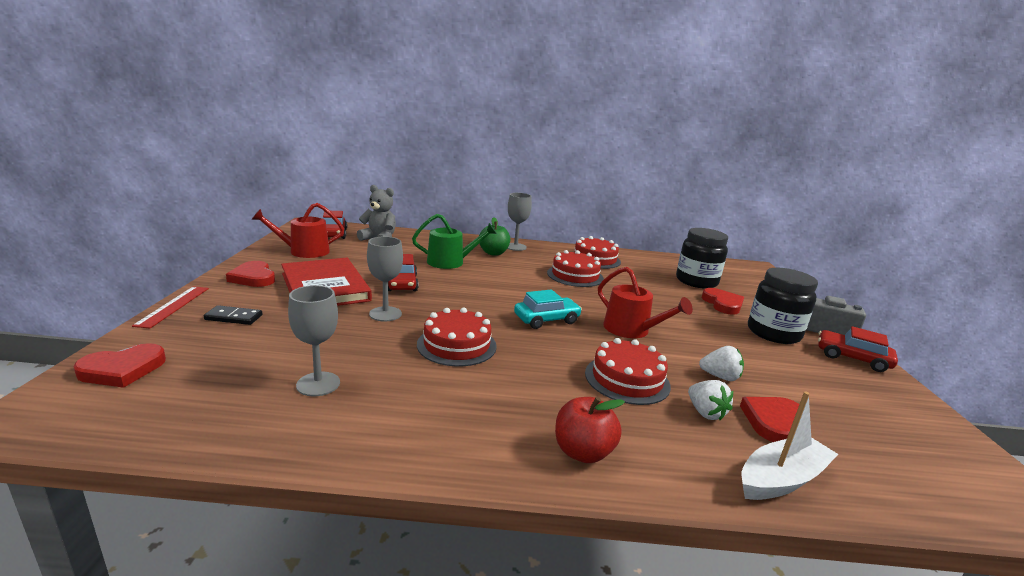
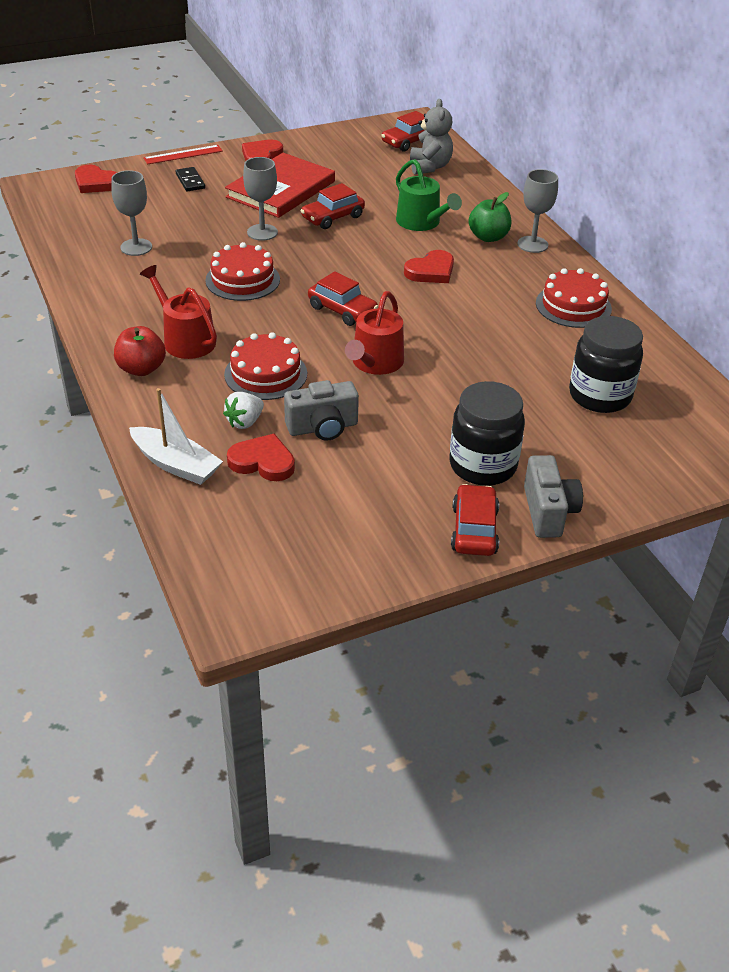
camera: 65 degrees right, 20 degrees up
red watering can [251,203,344,258] -> red watering can moved to [140,265,217,359]
turquoise car [514,290,582,329] -> red car [308,271,378,326]
red cake [547,250,604,287] -> none
white strawberry [699,346,744,381] -> grey camera [284,380,359,441]
red heart [701,288,744,315] -> red heart moved to [404,250,454,283]

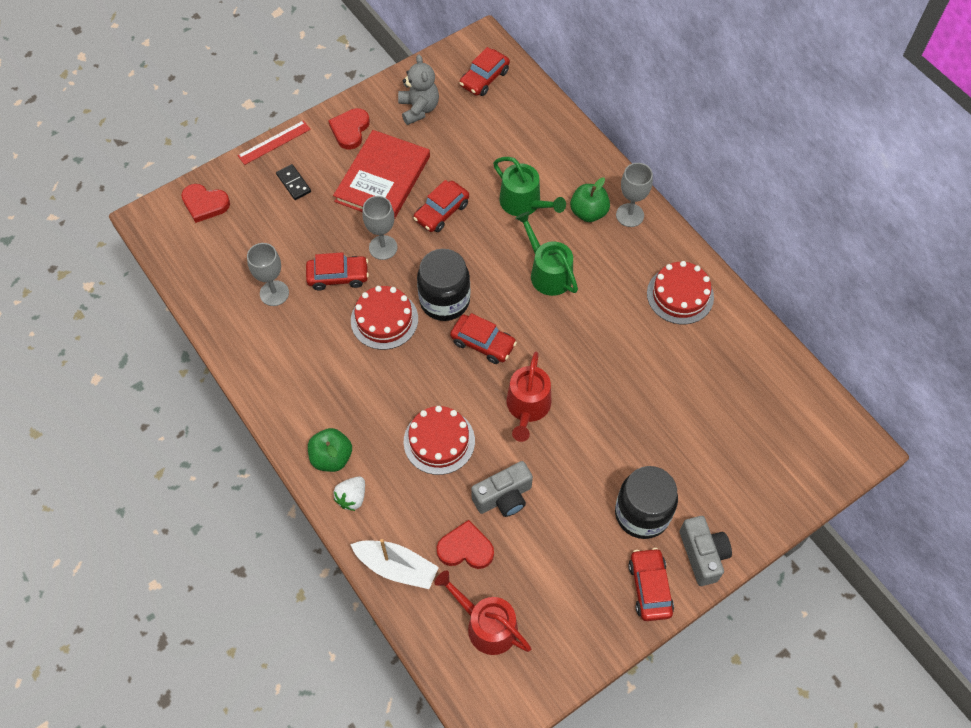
camera: 10 degrees left, 20 degrees up
red apple [114,326,166,376] -> green apple [308,428,352,472]
red watering can [140,265,217,359] -> red watering can moved to [434,571,531,655]
white strawberry [223,392,264,429] -> white strawberry moved to [334,476,365,511]
red heart [404,250,454,283] -> green watering can [515,211,578,296]
grey teddy bear [410,99,453,174] -> grey teddy bear moved to [398,55,439,125]
black jar [569,316,643,413] -> black jar moved to [417,249,470,321]
none -> red car [306,252,369,291]

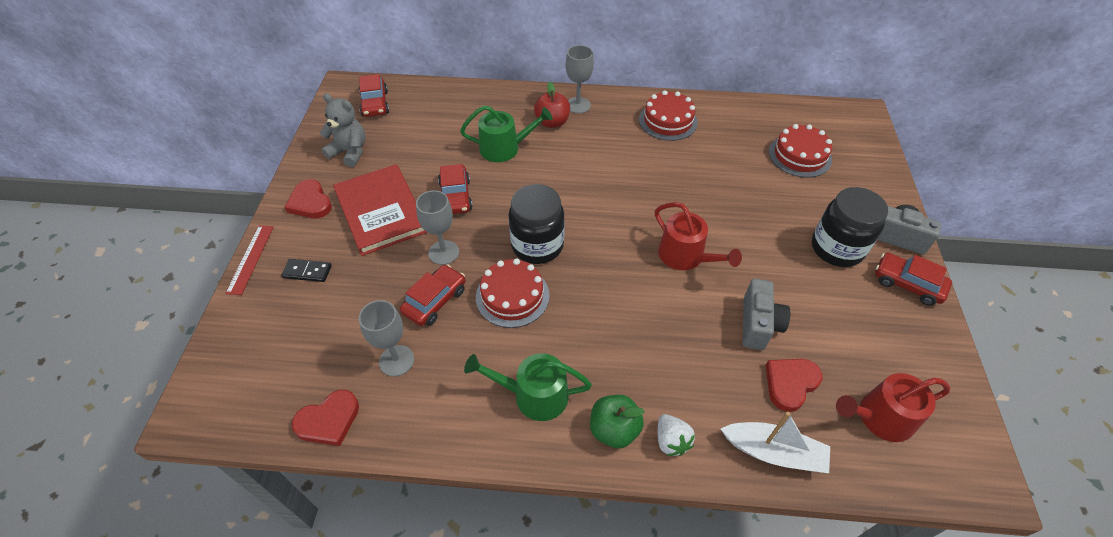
camera: 50 degrees left, 10 degrees down
red heart [181,184,230,223] -> red heart moved to [292,390,359,446]
white boat [350,539,439,589] -> white boat turned 45 degrees clockwise [721,412,830,473]
red cake [404,406,475,475] -> red cake moved to [769,124,832,178]
red car [450,313,517,364] -> none
green watering can [515,211,578,296] -> green watering can moved to [464,353,592,421]
green apple [570,177,610,222] -> red apple [534,82,570,128]

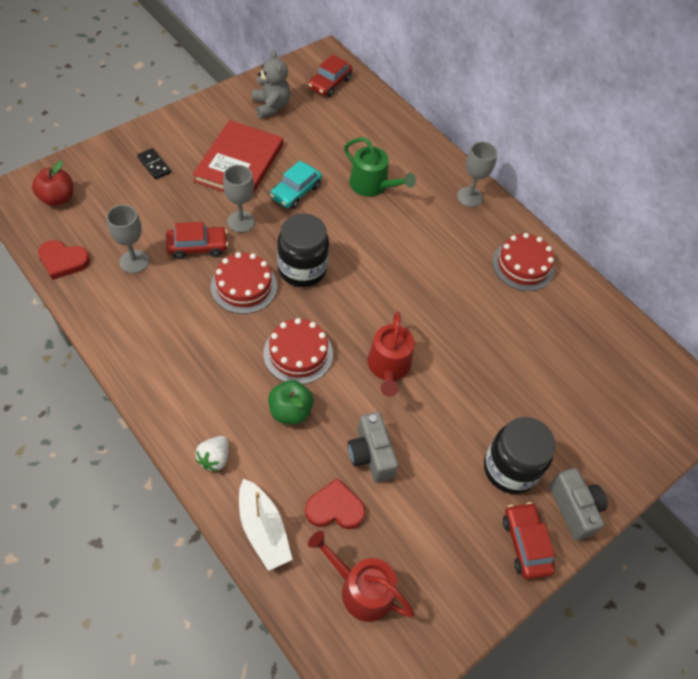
camera: 40 degrees right, 5 degrees up
red ruler [225,225,274,295] -> none
red heart [284,179,332,218] -> none
red car [438,164,473,214] -> turquoise car [270,161,322,209]
green watering can [464,353,592,421] -> none
red apple [534,82,570,128] -> red apple moved to [32,161,73,206]
green apple [590,395,645,449] -> green apple moved to [268,380,314,424]
grey camera [742,279,790,350] -> grey camera turned 105 degrees clockwise [348,412,398,483]
red cake [769,124,832,178] -> red cake moved to [263,318,333,384]

